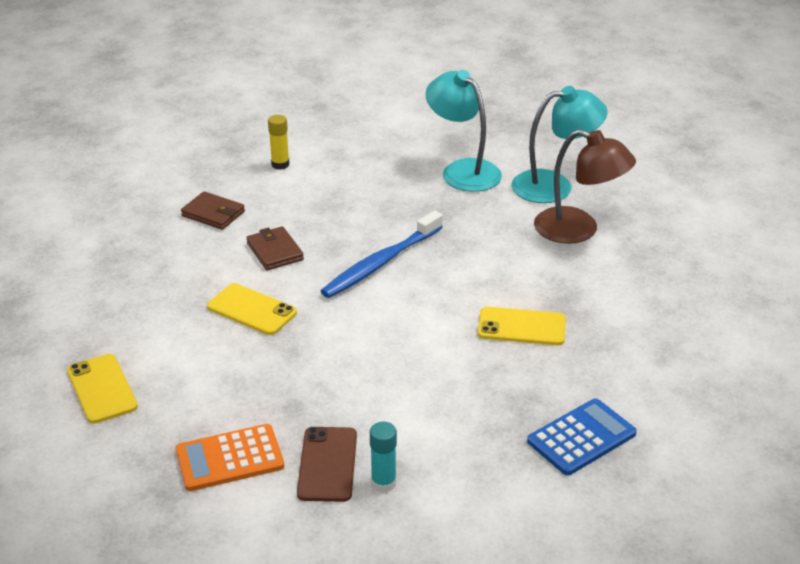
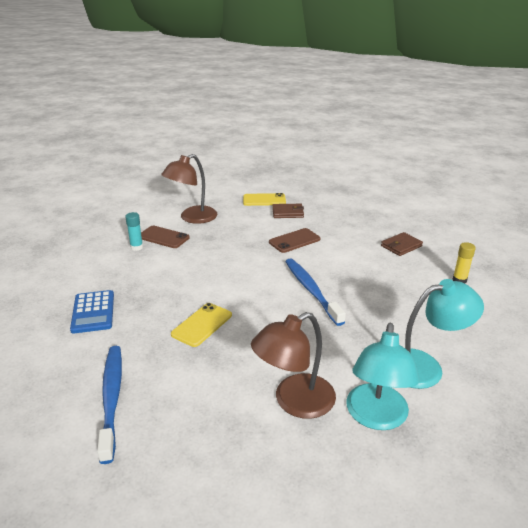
camera: 115 degrees right, 5 degrees down
orange calculator [176,424,284,491] -> brown lamp [161,154,217,224]
yellow phone [207,283,297,335] -> brown phone [269,228,321,253]
brown wallet [246,226,304,270] -> brown wallet moved to [272,204,304,218]
none -> blue toothbrush [97,346,122,464]

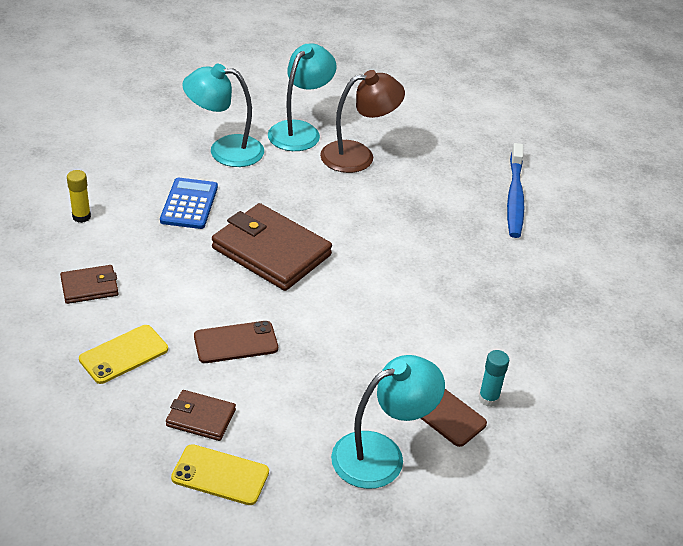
camera: 165 degrees left, 10 degrees up
blue calculator [70,290,114,334] -> blue calculator moved to [160,177,218,229]
brown lamp [161,154,217,224] -> turquoise lamp [331,355,445,489]
yellow phone [171,303,232,347] -> yellow phone moved to [79,325,168,384]
blue toothbrush [285,258,346,326] -> brown wallet [212,203,332,291]

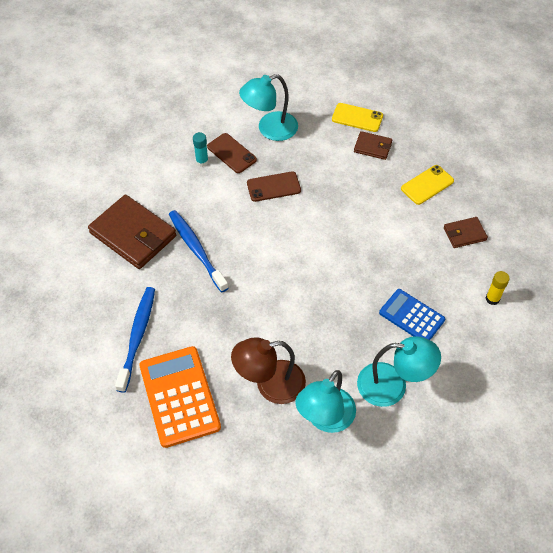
camera: 175 degrees left, 15 degrees up
blue calculator [160,177,218,229] -> blue calculator turned 120 degrees clockwise [379,289,445,340]
brown phone [194,321,278,363] -> brown phone moved to [247,171,301,202]
brown wallet [212,203,332,291] -> brown wallet moved to [88,195,176,269]
none -> orange calculator [139,346,221,448]
none -> blue toothbrush [169,210,228,292]

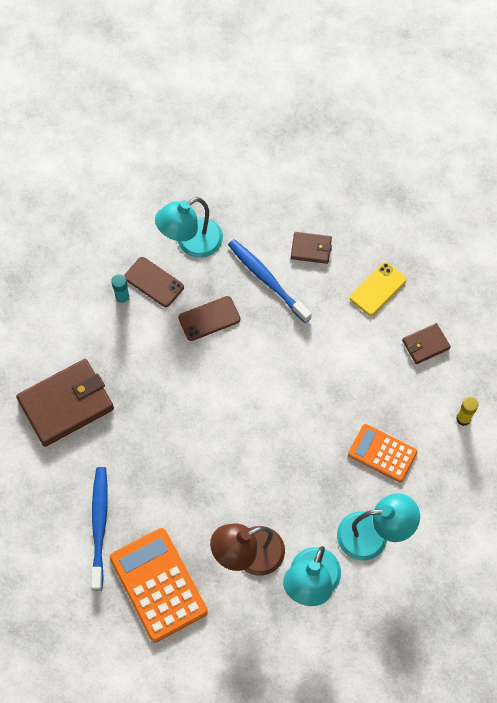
camera: 10 degrees left, 10 degrees up
brown wallet [88,195,176,269] -> brown wallet turned 60 degrees counterclockwise [16,359,114,447]
blue toothbrush [169,210,228,292] -> blue toothbrush moved to [228,239,312,323]
yellow phone [332,103,383,132] -> none
blue calculator [379,289,445,340] -> orange calculator [348,424,418,482]

